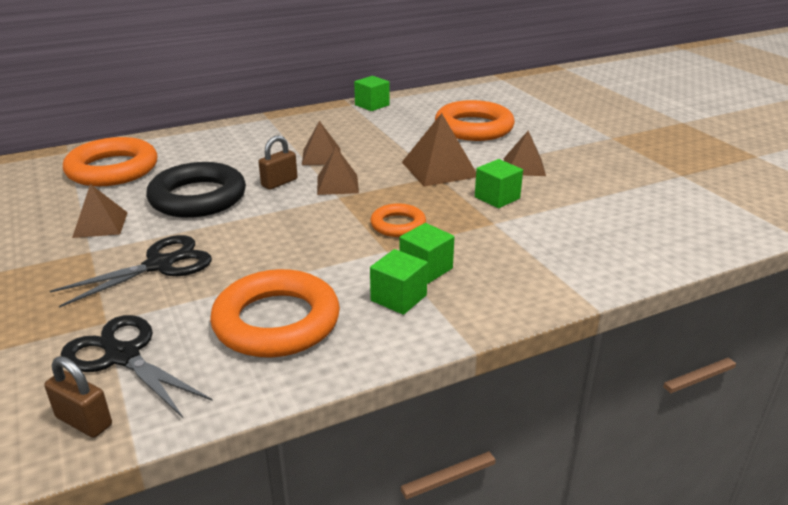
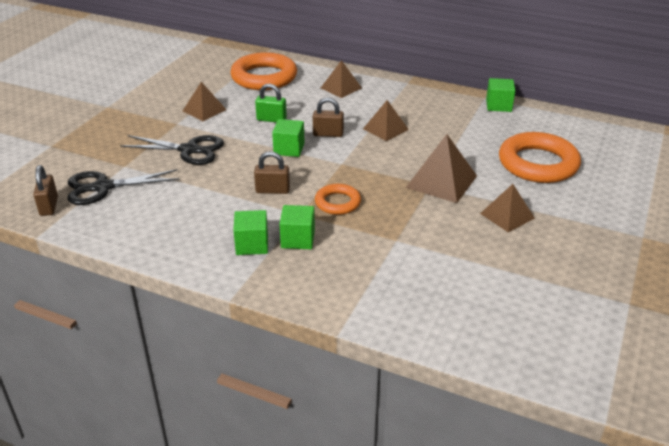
camera: 50 degrees right, 5 degrees up
black scissors [61,315,212,418] -> black scissors turned 105 degrees counterclockwise [68,169,180,205]
black ring [146,162,246,218] -> green padlock [255,84,287,123]
orange ring [210,269,340,358] -> none
brown pyramid [317,147,359,195] -> brown pyramid moved to [321,60,362,98]
green cube [475,159,523,208] -> green cube moved to [272,119,305,157]
none -> brown padlock [254,151,290,194]

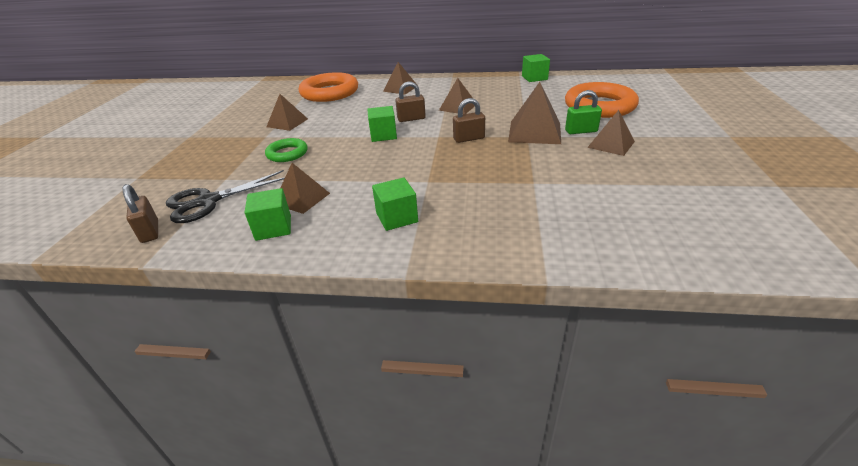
camera: 15 degrees left, 0 degrees up
black scissors [120,135,224,165] -> green ring [265,138,308,162]
brown padlock [254,151,290,194] -> brown padlock moved to [453,98,485,143]
green padlock [255,84,287,123] -> green padlock moved to [565,90,602,134]
green cube [280,205,315,249] -> green cube moved to [244,188,291,241]
orange ring [315,184,361,215] -> none
none -> brown pyramid [281,163,330,214]

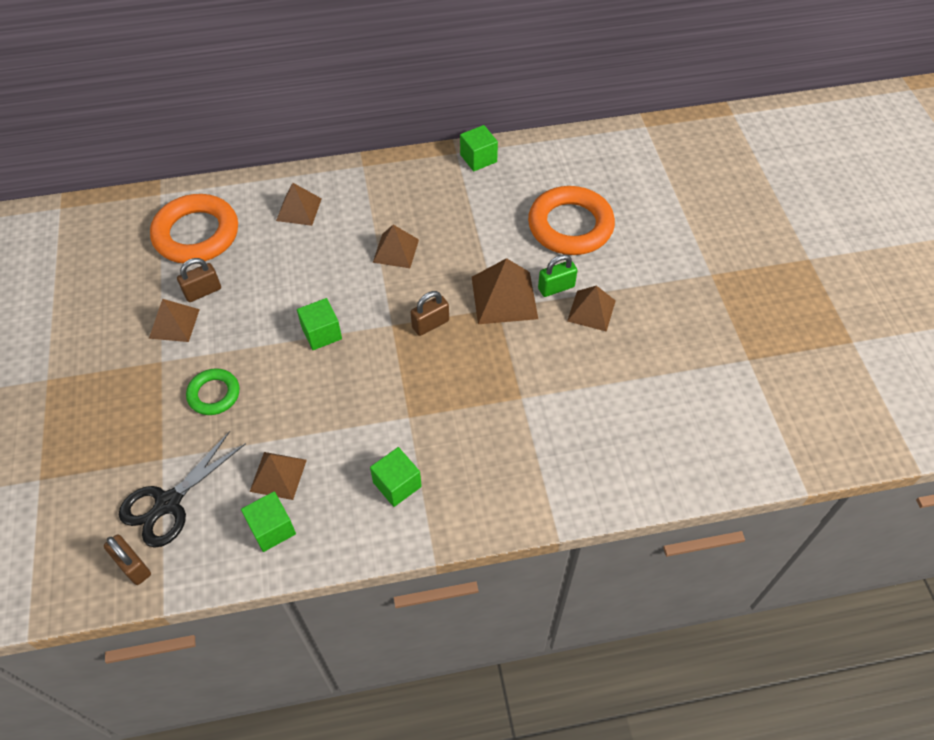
camera: 20 degrees left, 20 degrees up
brown padlock [395,81,426,122] -> brown padlock moved to [177,258,221,302]

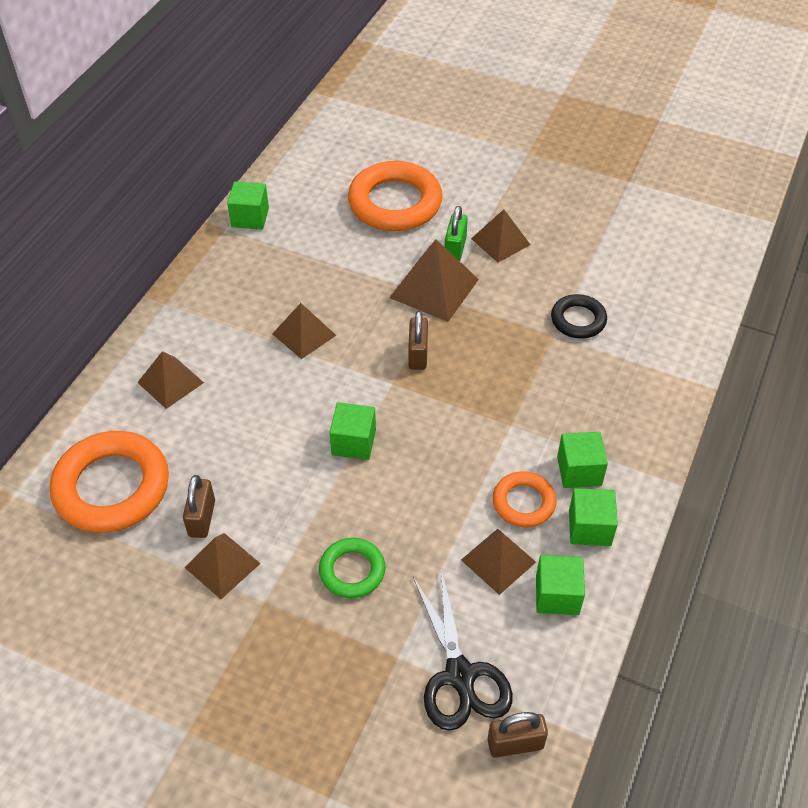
camera: 55 degrees left, 5 degrees down
none -> orange ring [493,471,557,527]
none -> black ring [551,294,607,339]
none -> green cube [569,488,618,546]

